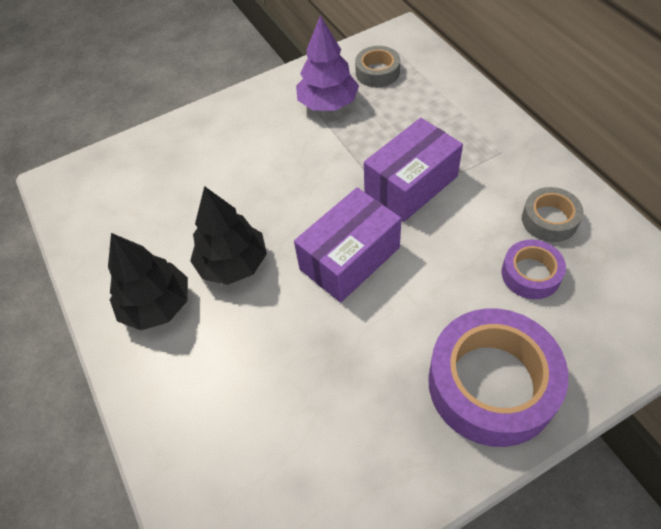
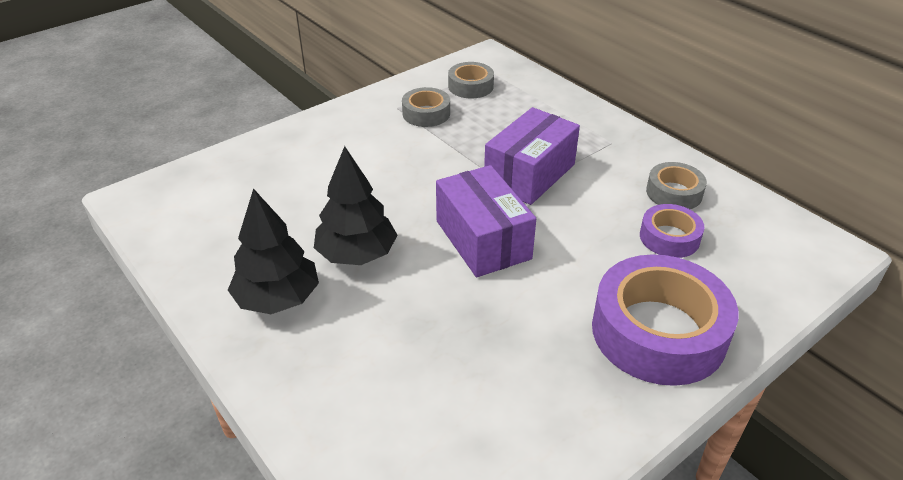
camera: 15 degrees left, 15 degrees down
purple box [294,188,402,302] -> purple box turned 60 degrees counterclockwise [436,165,536,277]
purple tree [296,15,359,111] -> grey tape [402,87,450,127]

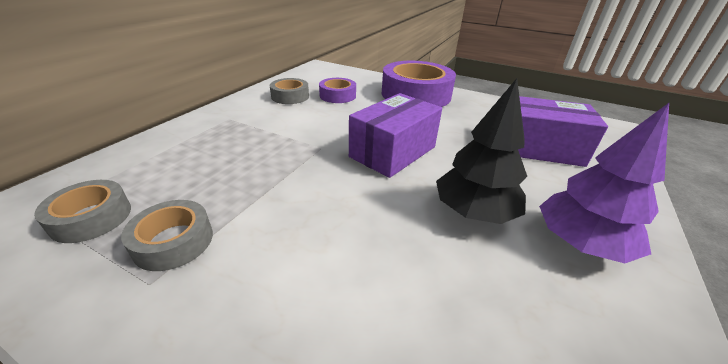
camera: 115 degrees left, 5 degrees down
black tree [228,188,319,314] -> purple tree [539,103,669,263]
purple box [484,107,580,205] -> purple box moved to [518,96,608,167]

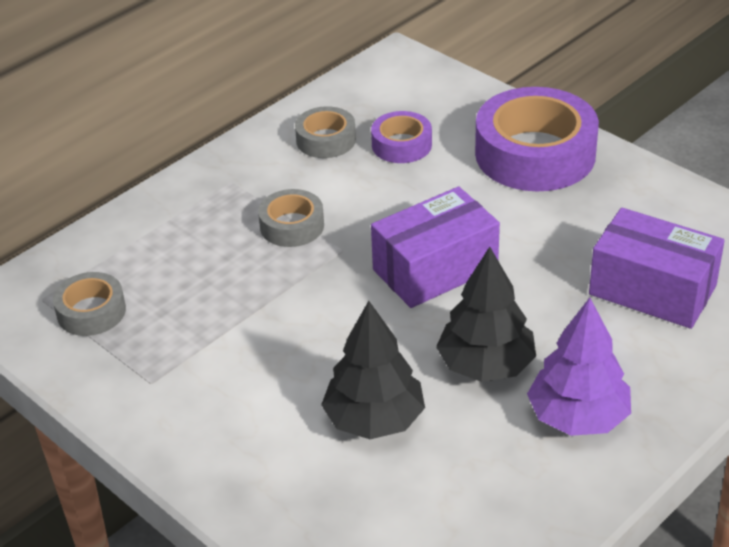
camera: 20 degrees right, 5 degrees up
grey tape [121,200,213,271] -> grey tape moved to [258,189,324,247]
none -> black tree [321,301,425,439]

